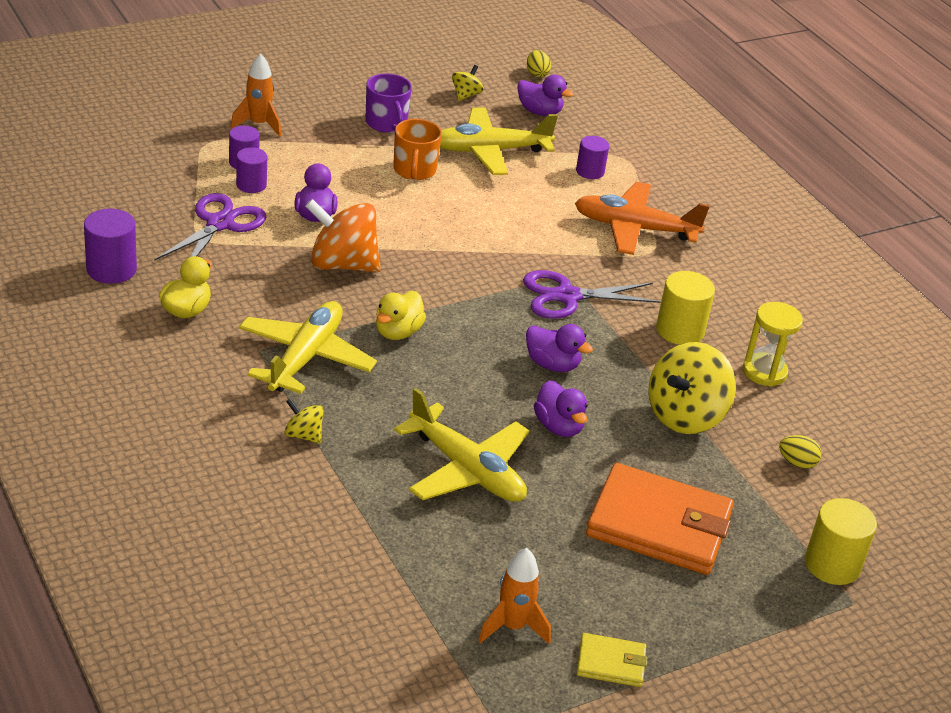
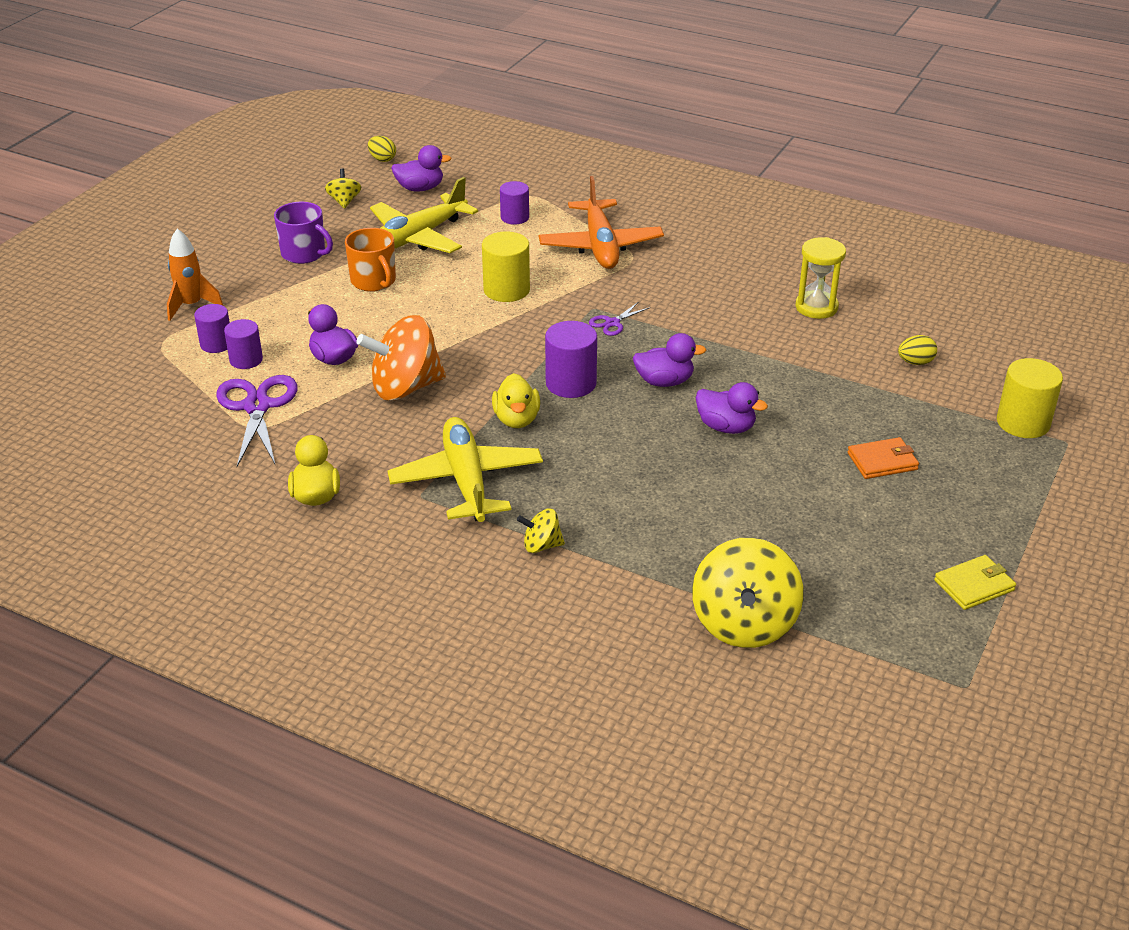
camera: 30 degrees left, 0 degrees up
purple cylinder [84,209,137,284] -> purple cylinder moved to [545,321,597,398]
yellow plane [394,387,529,502] -> none
orange rocket [478,548,551,644] -> none
purple scissors [523,270,661,319] -> purple scissors [589,302,650,336], size x0.50
orange plane [575,182,710,255] -> orange plane turned 75 degrees counterclockwise [538,176,664,269]
orange wallet [586,463,734,575] -> orange wallet [848,437,919,479], size x0.47
yellow spinning top [649,342,736,434] -> yellow spinning top moved to [692,538,804,648]
yellow cylinder [656,271,715,345] -> yellow cylinder moved to [482,231,530,302]

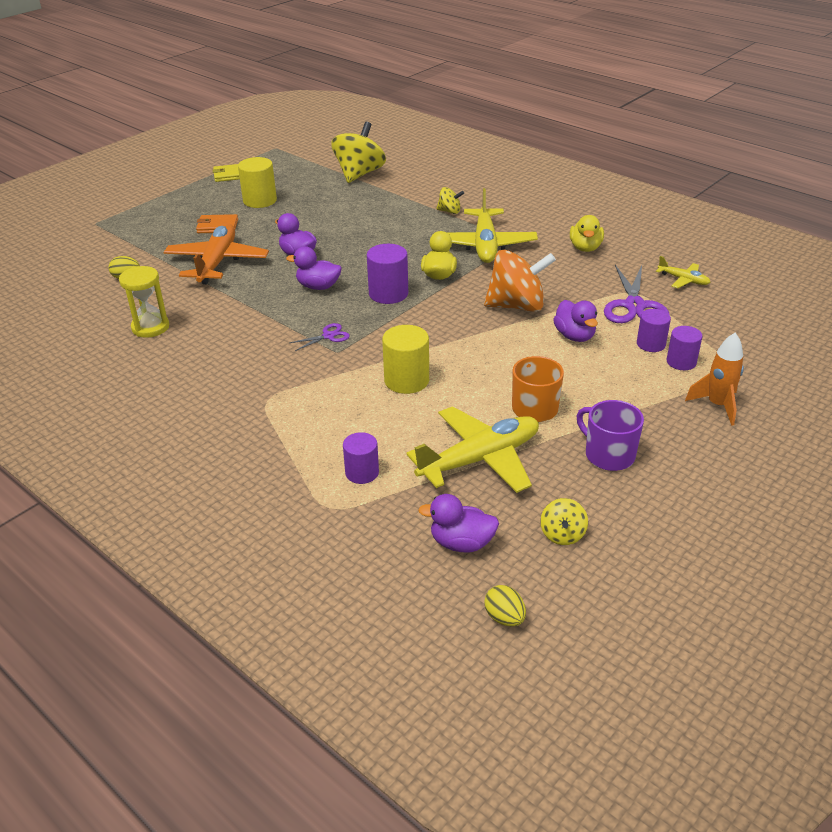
camera: 165 degrees left, 0 degrees up
orange plane [538,176,664,269] -> orange plane moved to [164,223,269,284]
yellow cylinder [997,358,1063,438] -> yellow cylinder moved to [238,157,277,208]
none -> yellow plane [656,256,710,288]

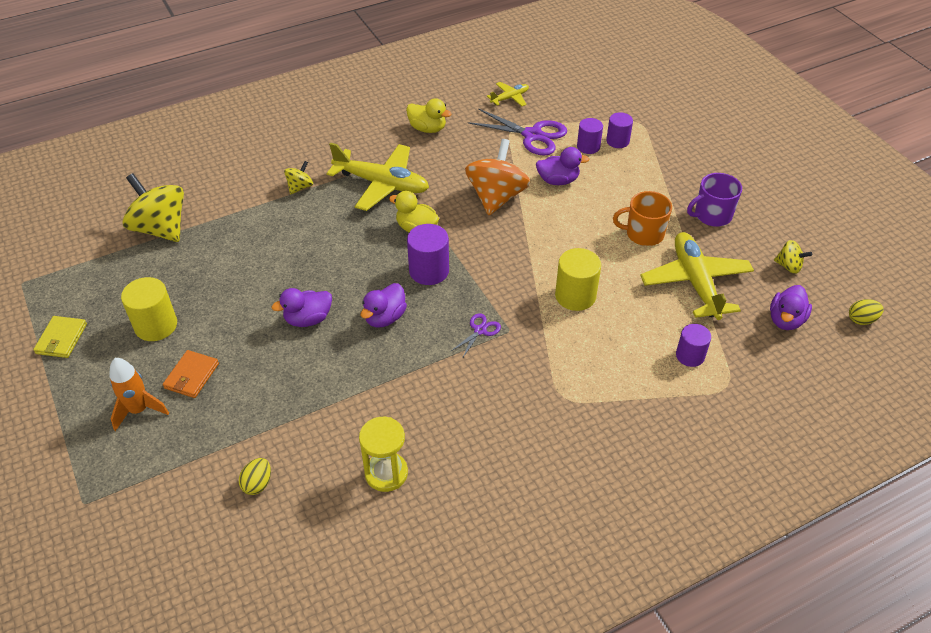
camera: 70 degrees left, 10 degrees up
orange plane [164,223,269,284] -> none
purple scissors [290,323,350,351] -> purple scissors turned 45 degrees clockwise [450,313,501,359]
orange rocket [685,333,744,426] -> orange rocket moved to [109,358,169,431]

